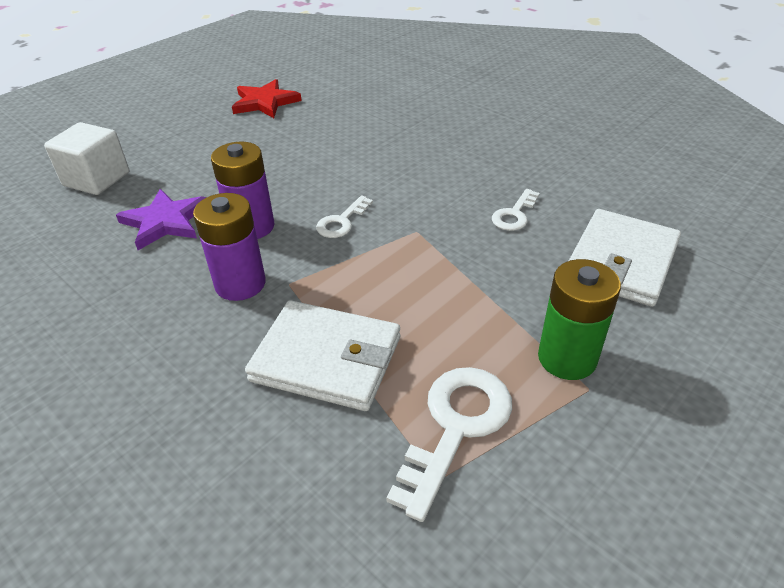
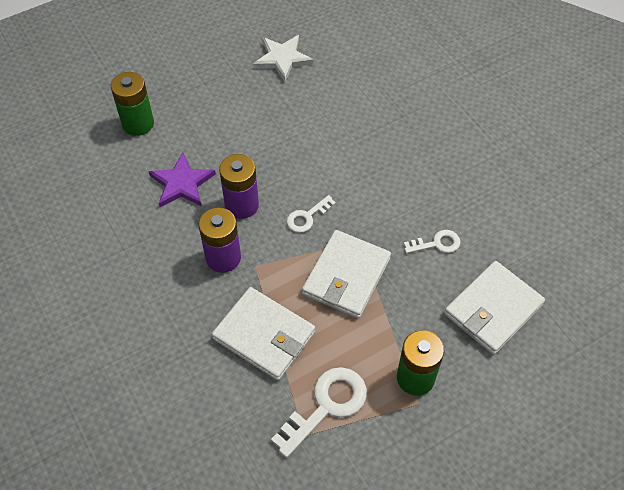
camera: 15 degrees right, 15 degrees up
white cube [44,122,129,195] -> green battery [111,72,154,136]
red star [232,79,302,118] -> white star [253,35,314,82]
white key [492,189,540,231] -> white key turned 150 degrees counterclockwise [404,230,461,253]
none -> white wallet [302,230,391,318]

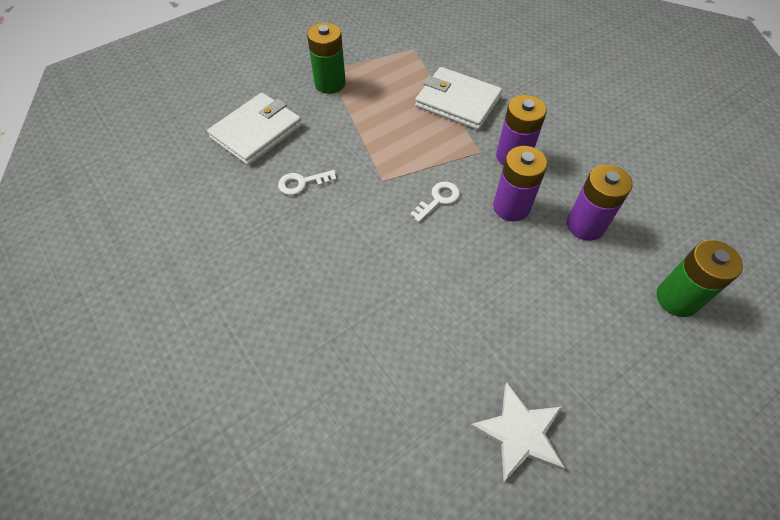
camera: 175 degrees right, 0 degrees up
purple star [149,153,216,207] -> purple battery [567,165,633,241]
white key [271,367,367,458] -> none
white wallet [302,230,391,318] -> none

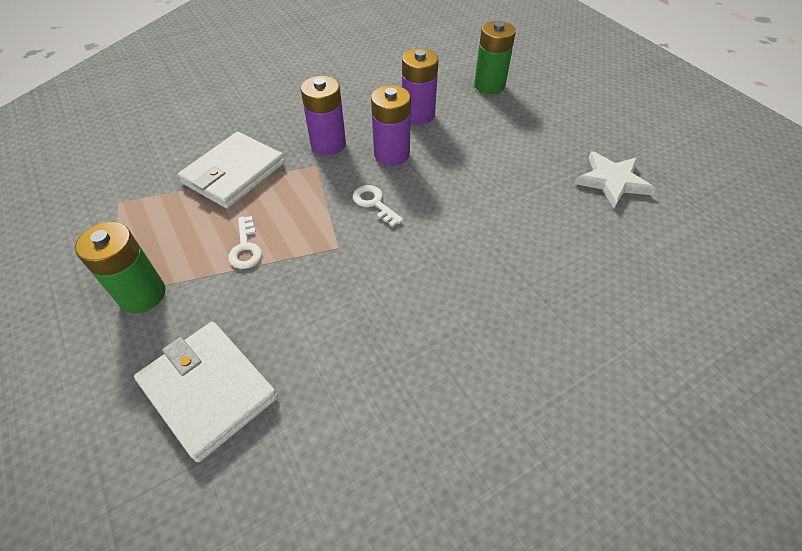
camera: 85 degrees left, 5 degrees down
white key [278,170,336,195] -> white key moved to [228,216,262,269]

